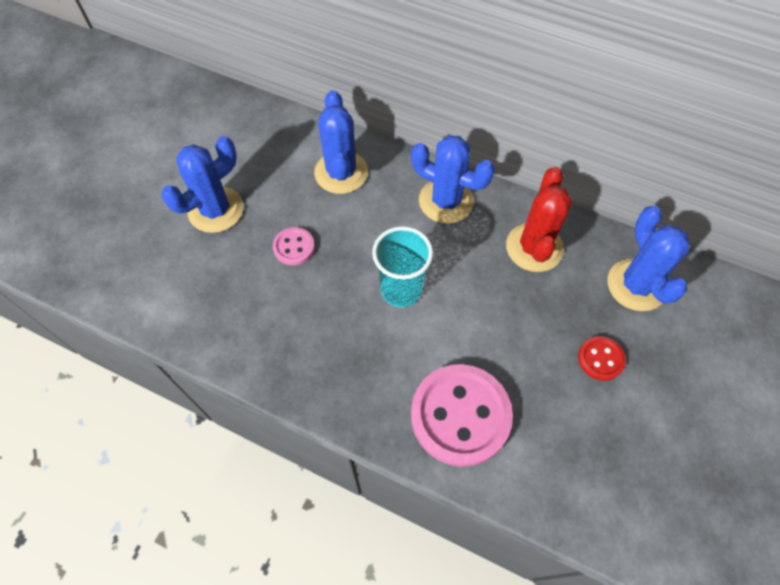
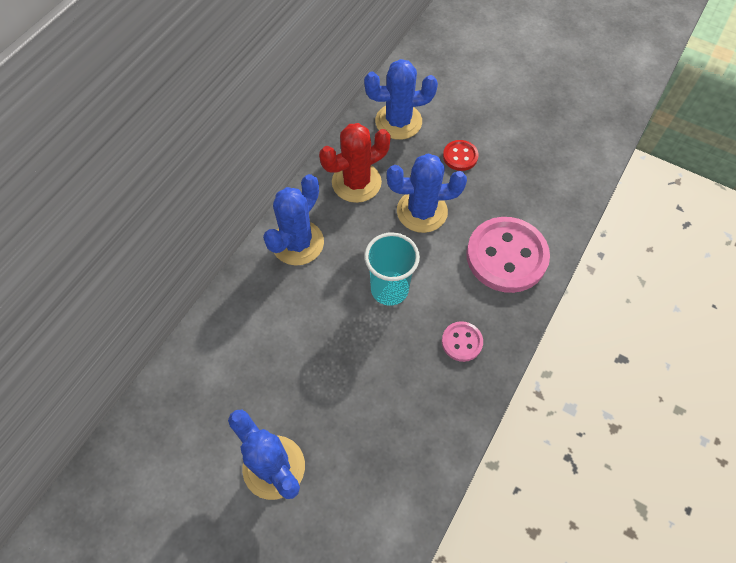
camera: 85 degrees left, 0 degrees up
pink button [273,227,315,265] -> pink button moved to [442,321,483,362]
blue cactus [314,90,368,194] -> blue cactus moved to [387,153,467,233]
red cactus [506,167,572,272] -> red cactus turned 45 degrees counterclockwise [319,123,391,203]

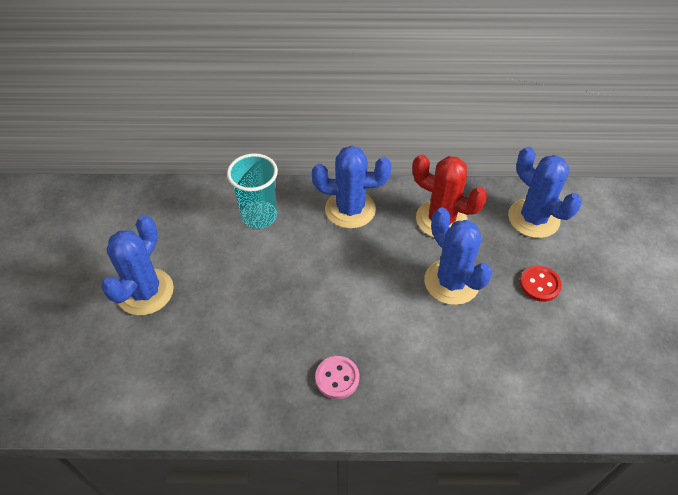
camera: 60 degrees right, 10 degrees down
turquoise cup [365,232,420,306] -> turquoise cup moved to [227,153,278,229]
pink button [466,217,550,293] -> none

